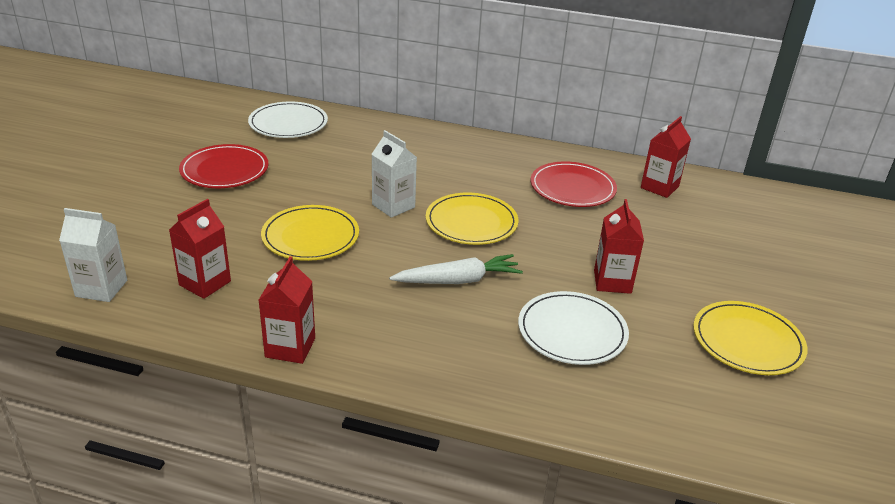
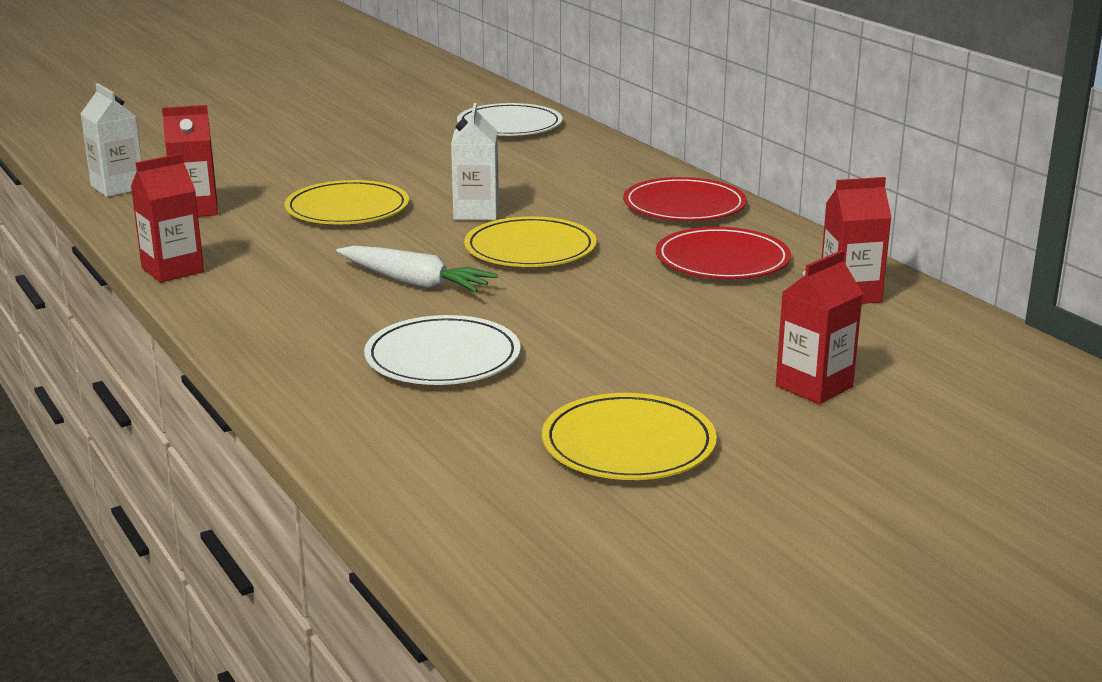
camera: 45 degrees right, 10 degrees down
red plate [179,144,269,188] -> red plate moved to [623,177,747,221]
red carton [594,199,644,294] -> red carton moved to [776,250,863,404]

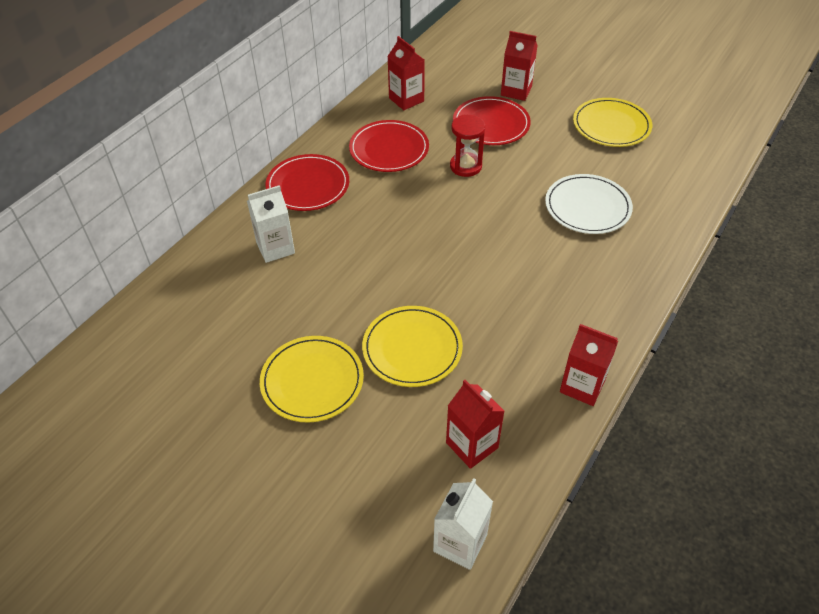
camera: 115 degrees left, 25 degrees up
white carrot [336,246,498,292] -> none
white carton [451,103,499,220] -> white carton moved to [247,185,295,263]
white plate [457,103,563,136] -> none
yellow plate [464,216,597,267] -> yellow plate moved to [260,336,364,423]
none -> red hourglass [450,115,485,177]
none -> red plate [453,96,531,145]

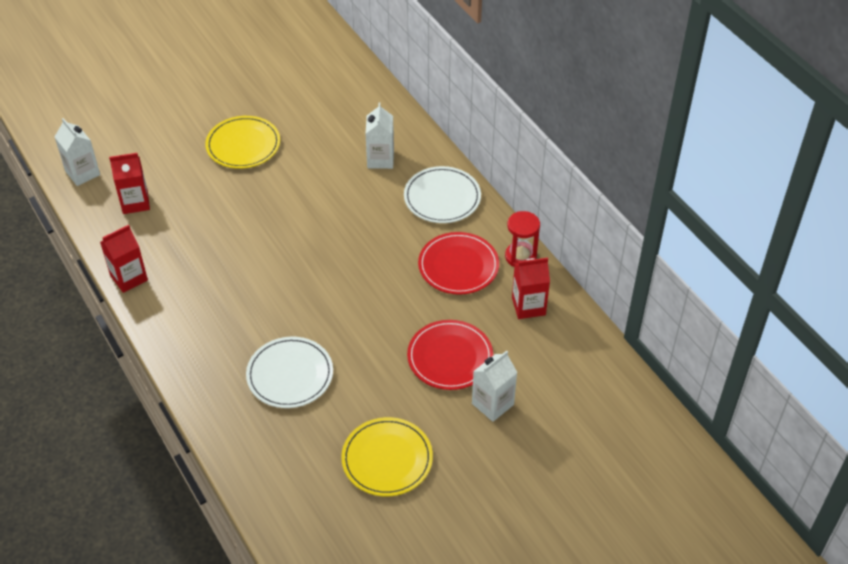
camera: 115 degrees right, 0 degrees up
red plate [265,154,349,211] -> white plate [404,166,481,223]
yellow plate [362,306,463,387] -> none
red hourglass [450,115,485,177] -> red hourglass moved to [505,211,540,267]
red carton [501,31,538,101] -> white carton [472,351,518,422]

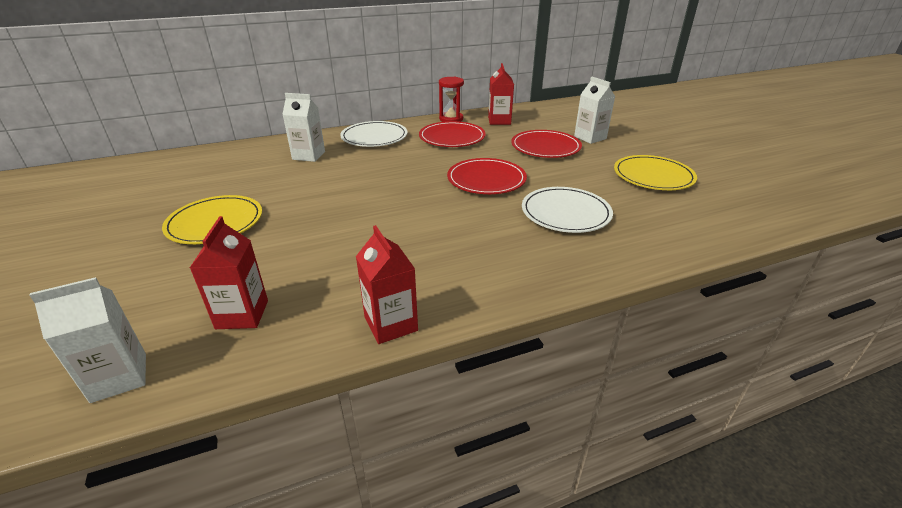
camera: 80 degrees left, 15 degrees down
none -> red plate [447,158,527,194]

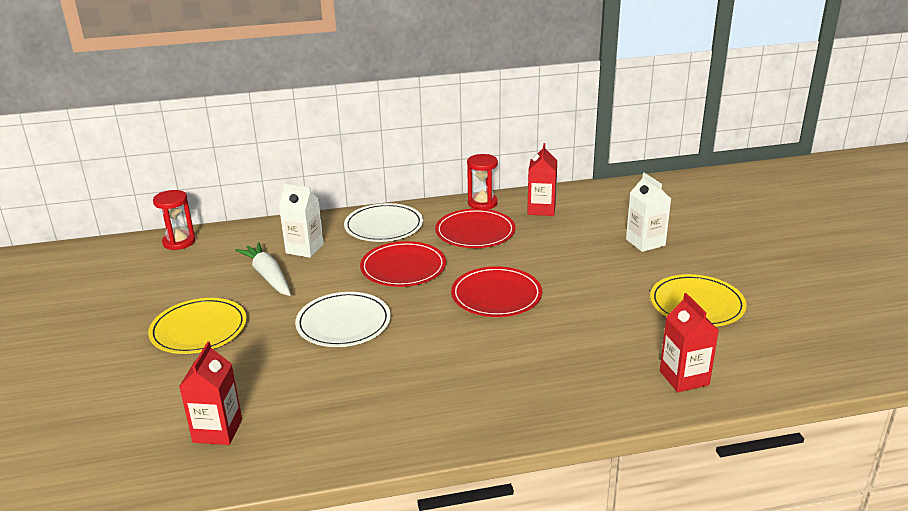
camera: 10 degrees right, 5 degrees down
white carton [29,277,146,403] -> none
red carton [356,225,418,344] -> red carton moved to [660,293,719,392]
red plate [511,130,582,158] -> red plate moved to [360,241,446,287]
white plate [522,187,613,233] -> white plate moved to [295,292,391,347]
none -> red hourglass [153,190,195,250]
none -> white carrot [235,242,291,296]

